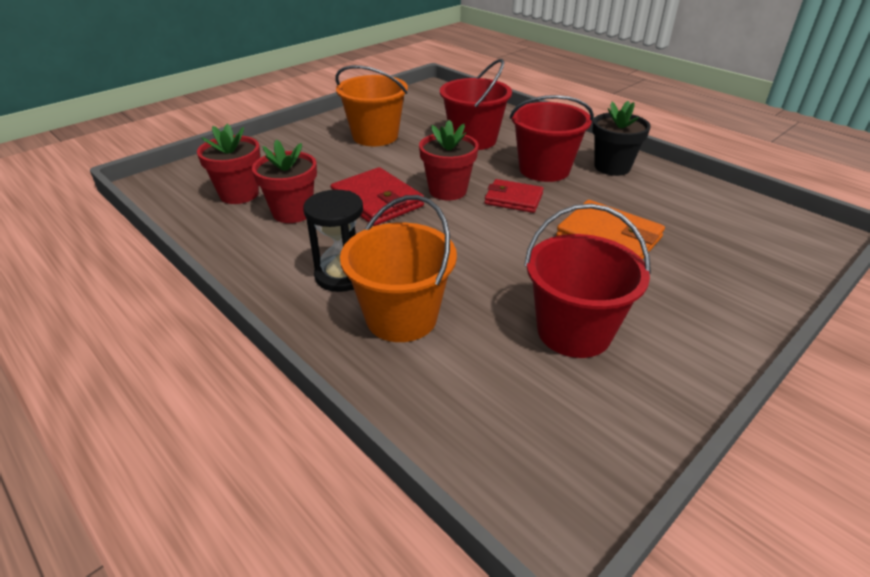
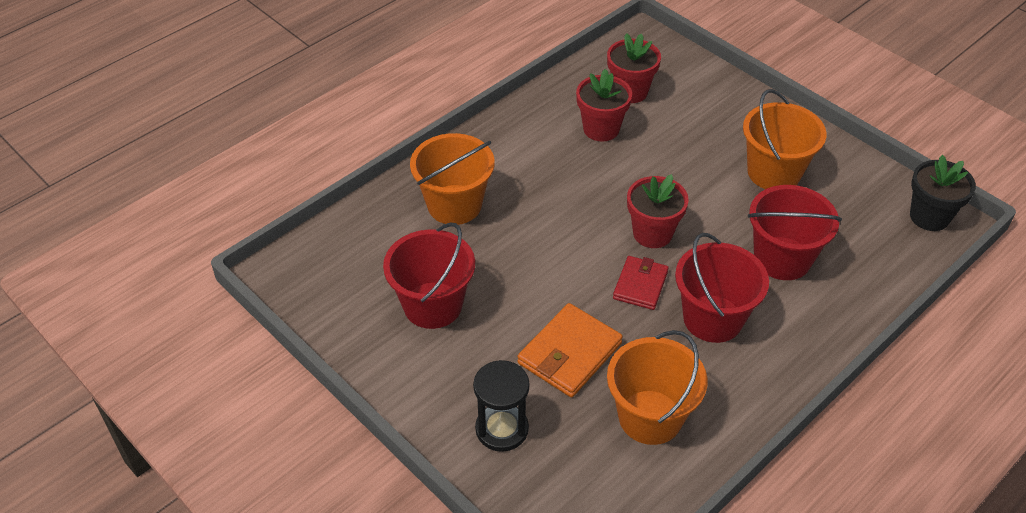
camera: 90 degrees right, 10 degrees up
black hourglass [303,190,363,292] -> black hourglass moved to [473,360,530,452]
red wallet [330,167,424,226] -> none
black flower pot [592,101,651,176] -> black flower pot moved to [910,155,976,231]
none -> orange bucket [607,330,708,445]

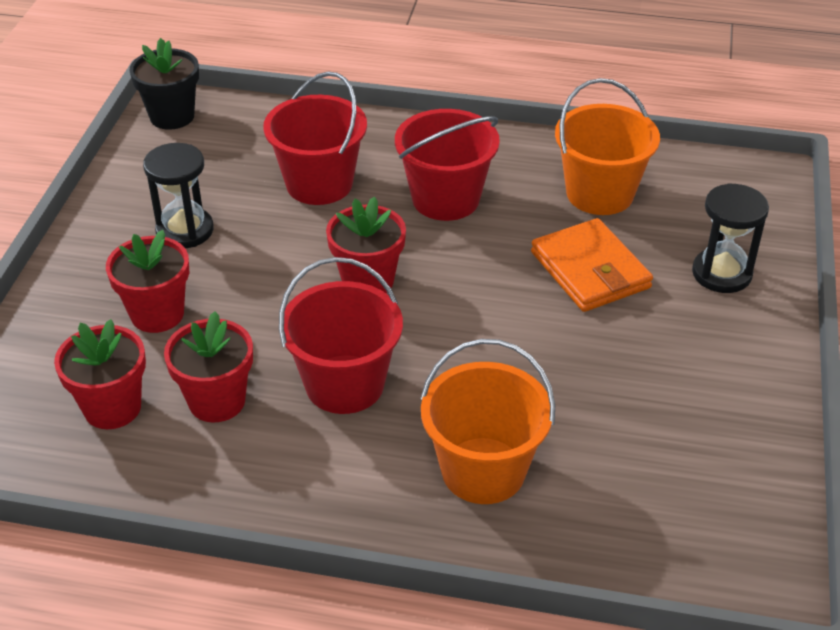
camera: 125 degrees left, 5 degrees down
red bucket [383,223,475,329] -> red bucket moved to [279,257,403,414]
orange wallet [518,303,623,397] -> orange wallet turned 60 degrees clockwise [531,218,653,312]
red wallet [613,256,669,310] -> none
orange bucket [743,89,826,189] -> black hourglass [143,143,213,248]
none -> red flower pot [106,230,189,333]

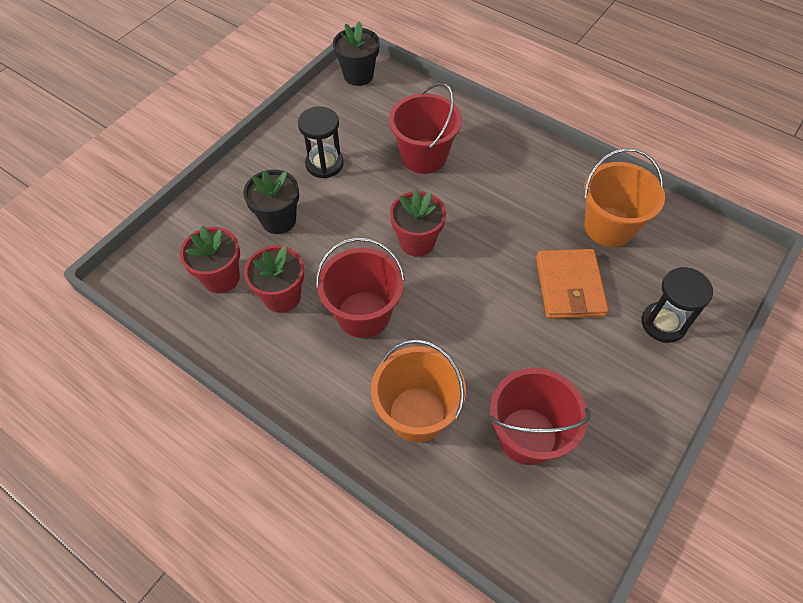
camera: 25 degrees right, 15 degrees up
red flower pot [106,230,189,333] -> black flower pot [243,170,299,234]
red bucket [395,109,500,221] -> red bucket moved to [489,368,591,465]

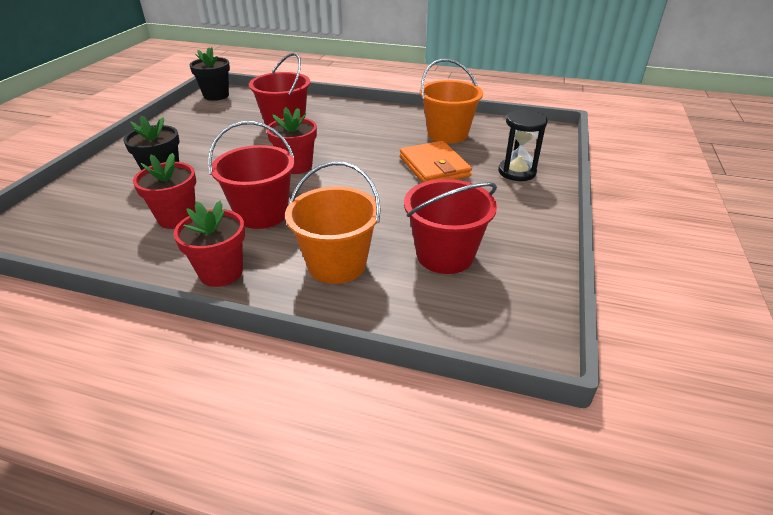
camera: 20 degrees left, 20 degrees down
red flower pot [180,226,240,293] -> red flower pot moved to [173,201,245,287]
black hourglass [298,106,344,178] -> none

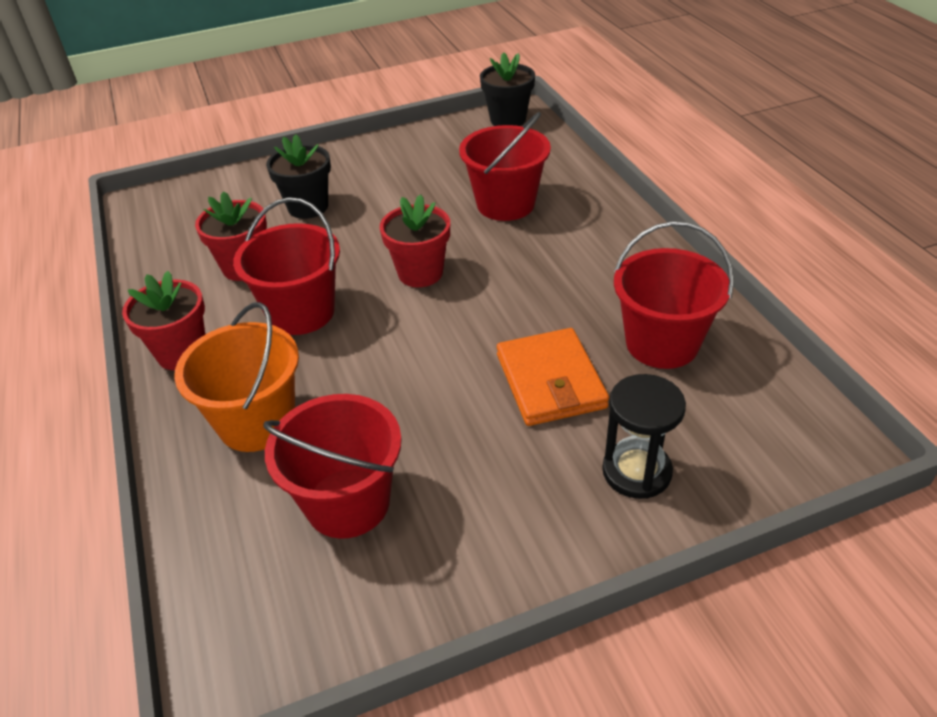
camera: 55 degrees right, 5 degrees up
orange wallet [400,141,472,183] -> orange wallet turned 45 degrees counterclockwise [497,328,609,426]
orange bucket [420,59,483,143] -> red bucket [614,221,734,369]

